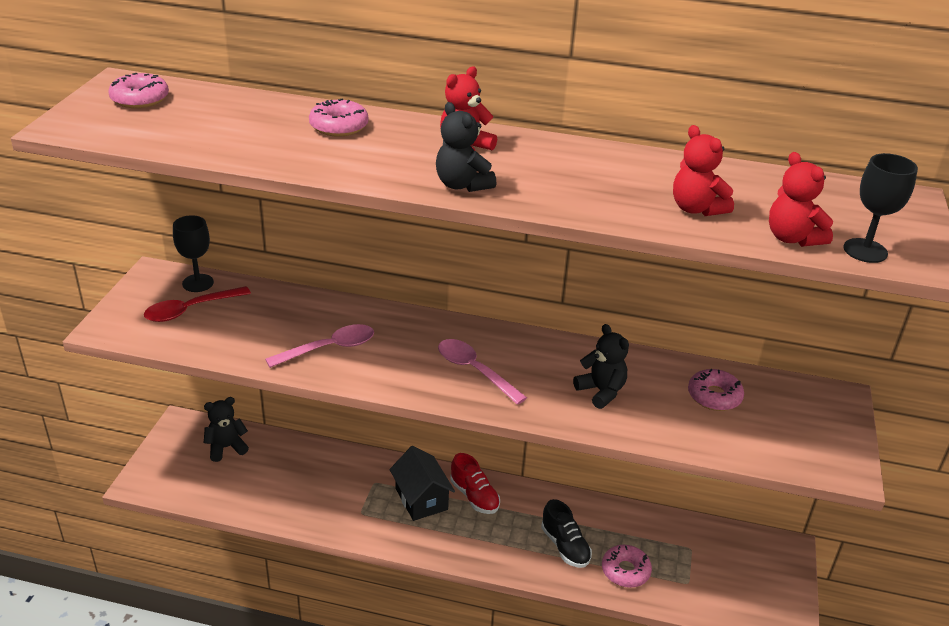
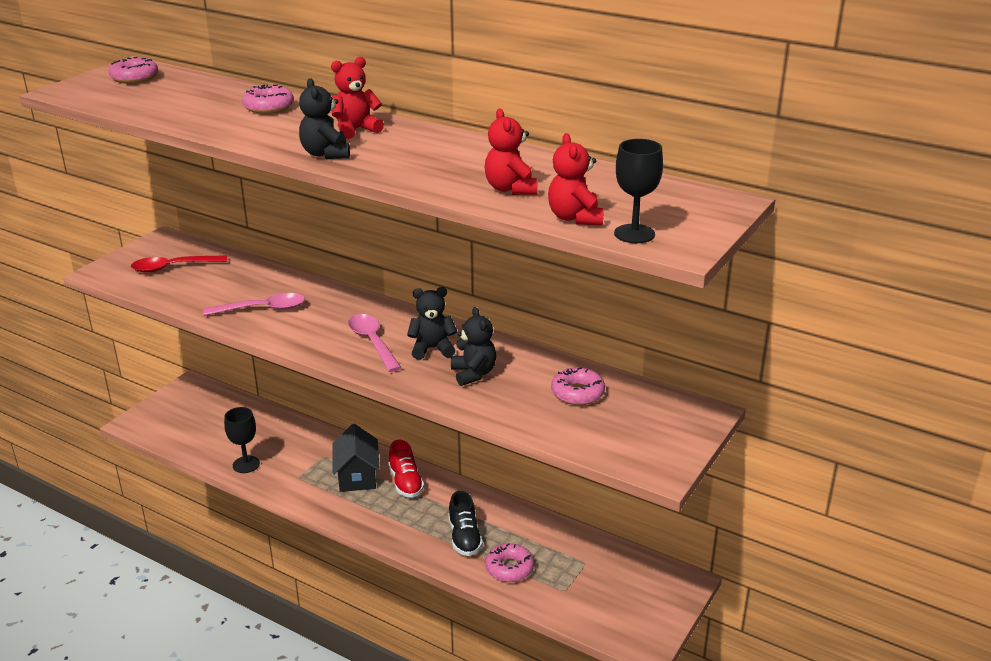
camera: 20 degrees right, 5 degrees down
black goblet [173,215,214,292] -> black goblet moved to [224,407,260,473]
black teddy bear [204,397,249,462] -> black teddy bear moved to [407,287,457,360]

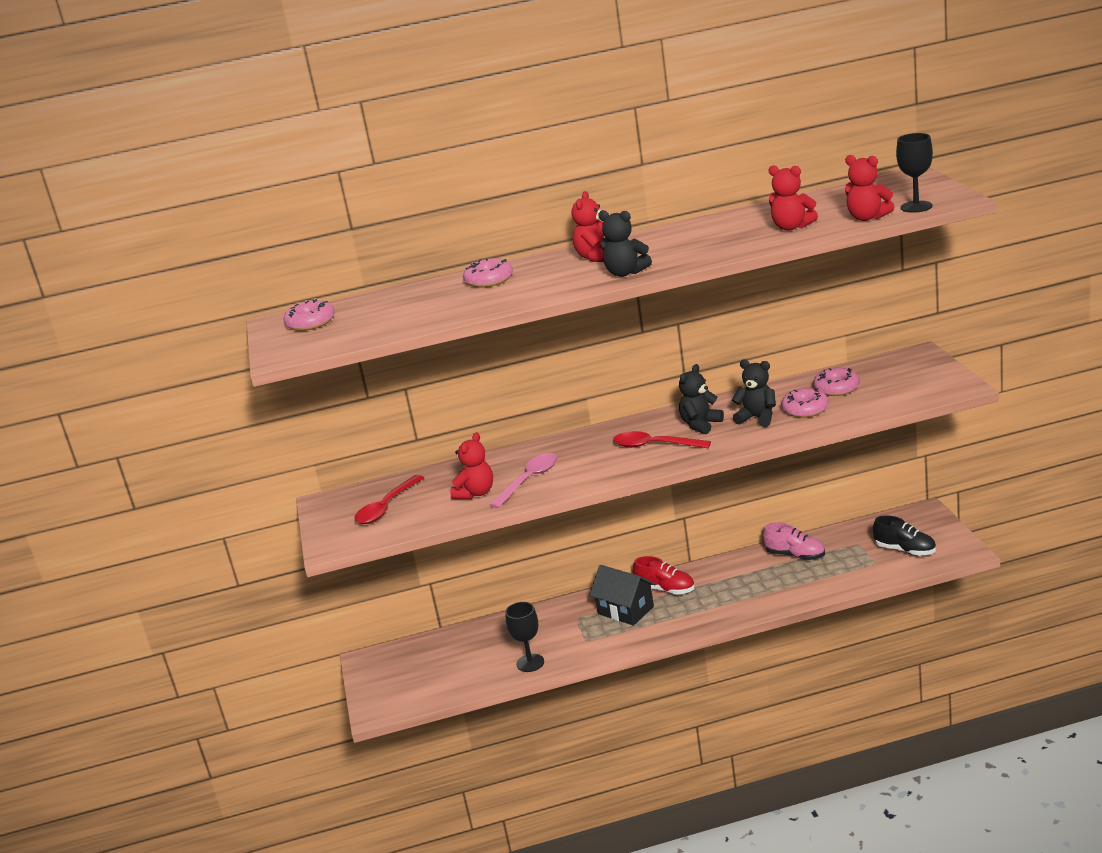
camera: 40 degrees left, 5 degrees down
pink spoon [348,314,401,372] -> red spoon [613,431,711,448]
black shoe [448,491,483,556] -> black shoe moved to [873,516,936,556]
pink donut [485,543,534,582] -> pink donut moved to [781,387,829,418]
none -> red teddy bear [450,432,493,499]
none -> pink shoe [763,522,825,560]

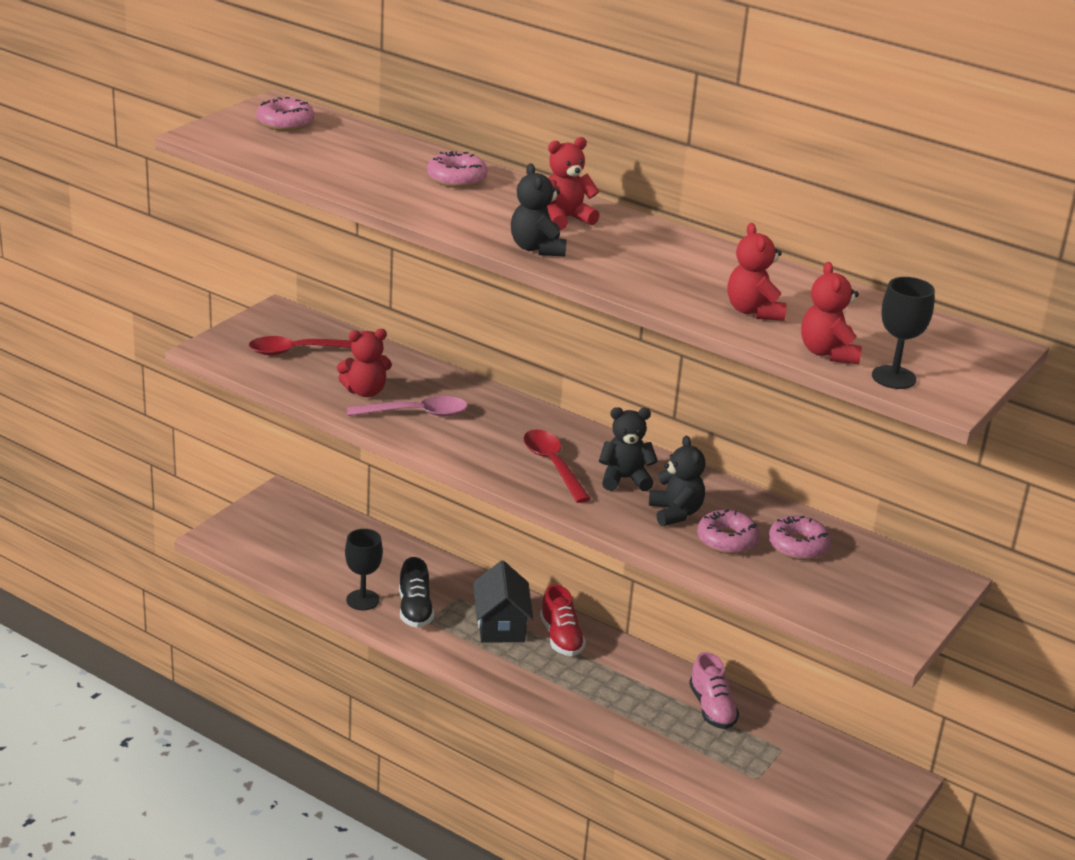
camera: 40 degrees right, 5 degrees up
black shoe [873,516,936,556] -> black shoe moved to [399,557,434,628]

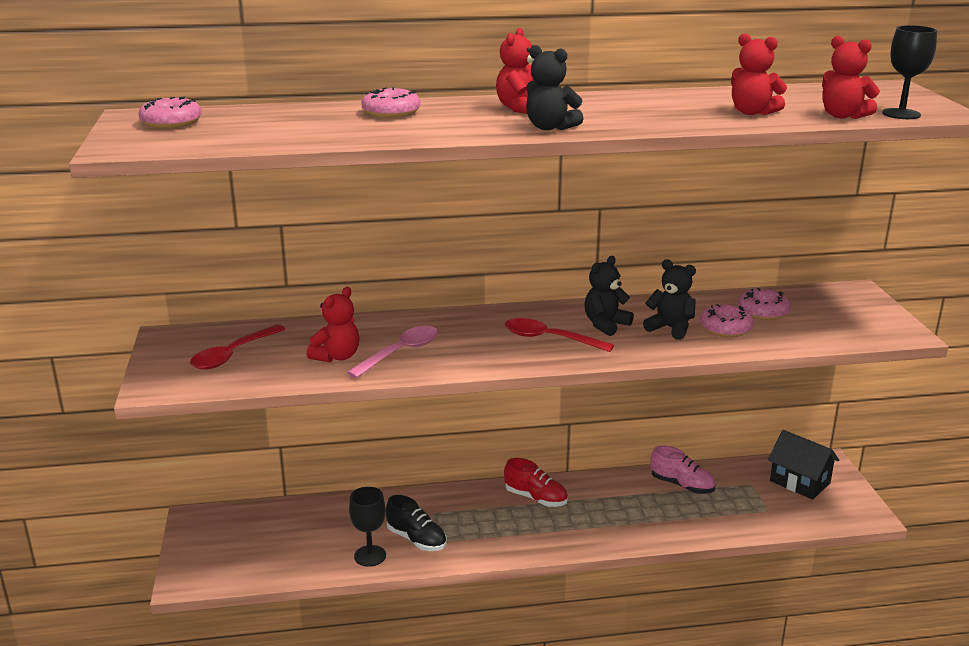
camera: 40 degrees left, 5 degrees down
black house [473,560,533,642] -> black house moved to [768,430,839,500]

